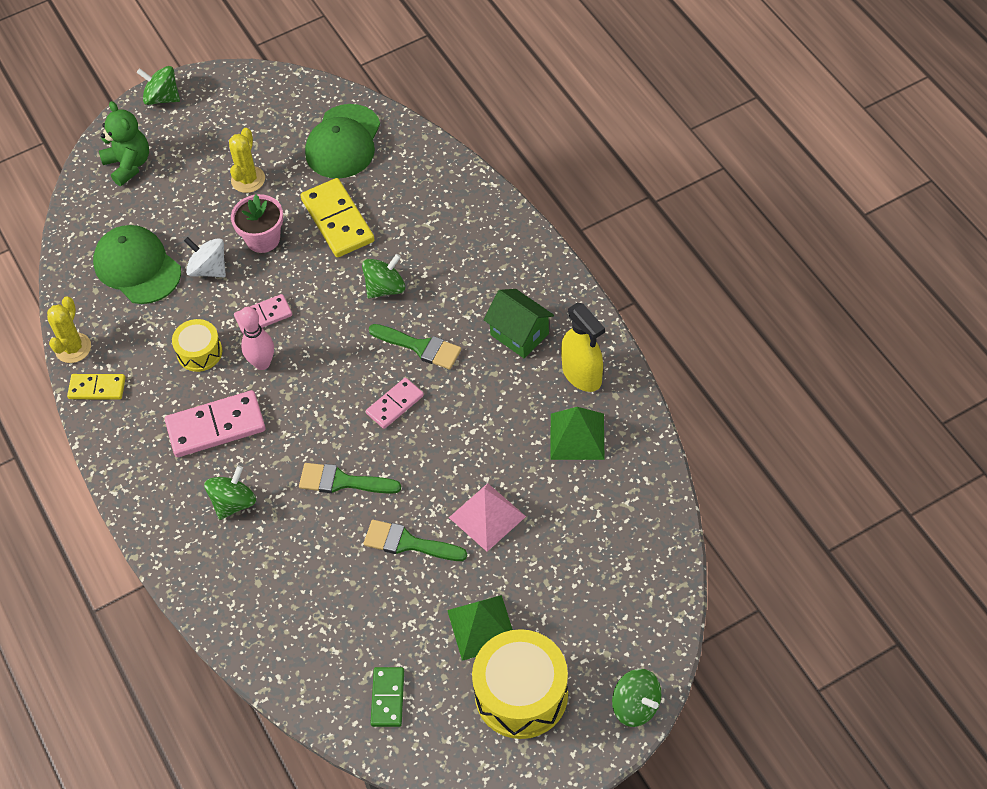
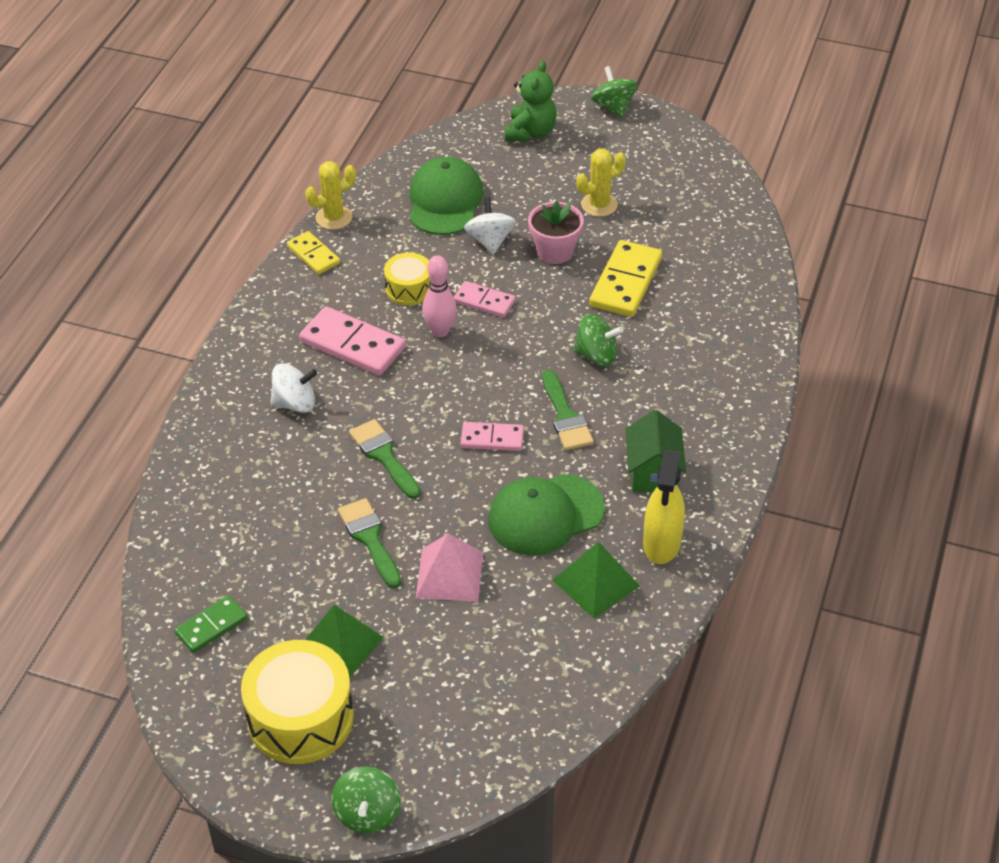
camera: 45 degrees right, 10 degrees down
green spinning top [204,465,256,520] -> white spinning top [270,363,317,413]
green cap [305,104,380,179] -> green cap moved to [488,474,605,555]

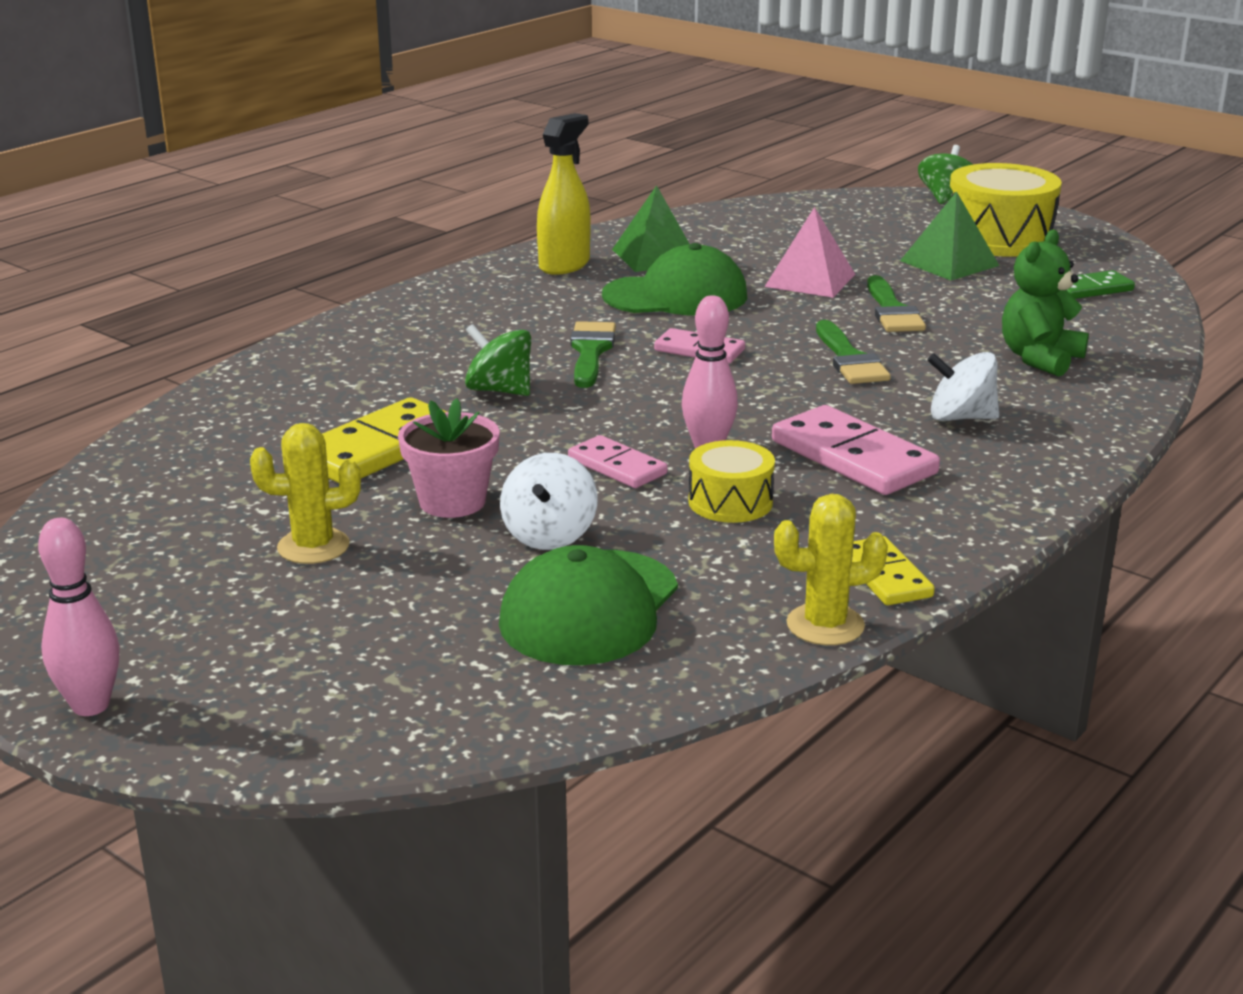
camera: 160 degrees left, 20 degrees down
green teddy bear [505,61,557,141] -> green teddy bear moved to [1002,230,1089,377]
green spinning top [591,66,638,118] -> pink bowling pin [38,518,119,716]
green house [626,410,686,492] -> none

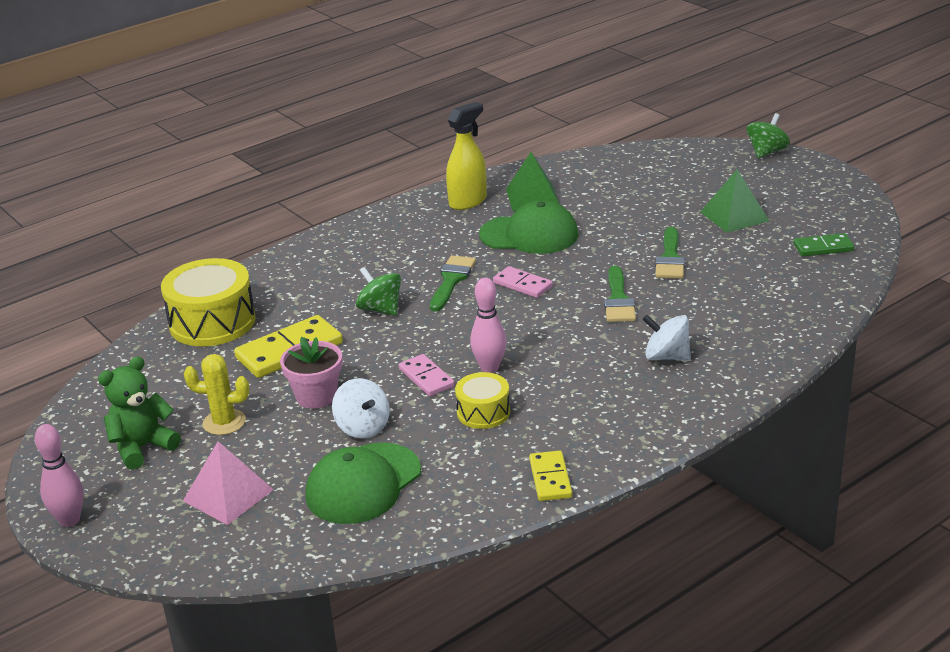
camera: 15 degrees right, 5 degrees up
white spinning top [500,453,598,550] -> white spinning top turned 60 degrees counterclockwise [332,378,390,439]
pink pyramid [765,207,855,298] -> pink pyramid moved to [183,441,274,525]
pink domino [772,405,940,495] -> none
yellow cactus [774,494,888,645] -> none
yellow drum [950,163,1062,257] -> yellow drum moved to [161,258,256,347]
green teddy bear [1002,230,1089,377] -> green teddy bear moved to [98,356,181,469]

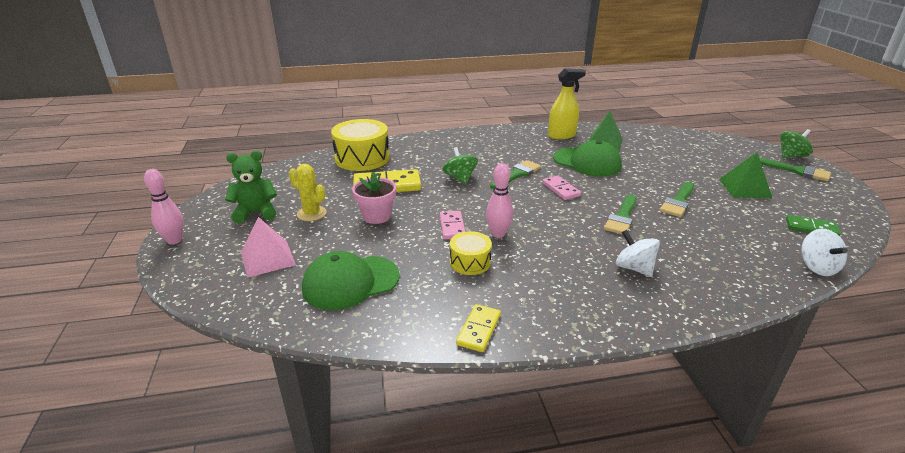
camera: 25 degrees right, 0 degrees up
white spinning top [332,378,390,439] -> white spinning top moved to [801,229,848,276]
none -> green brush [760,158,831,181]

